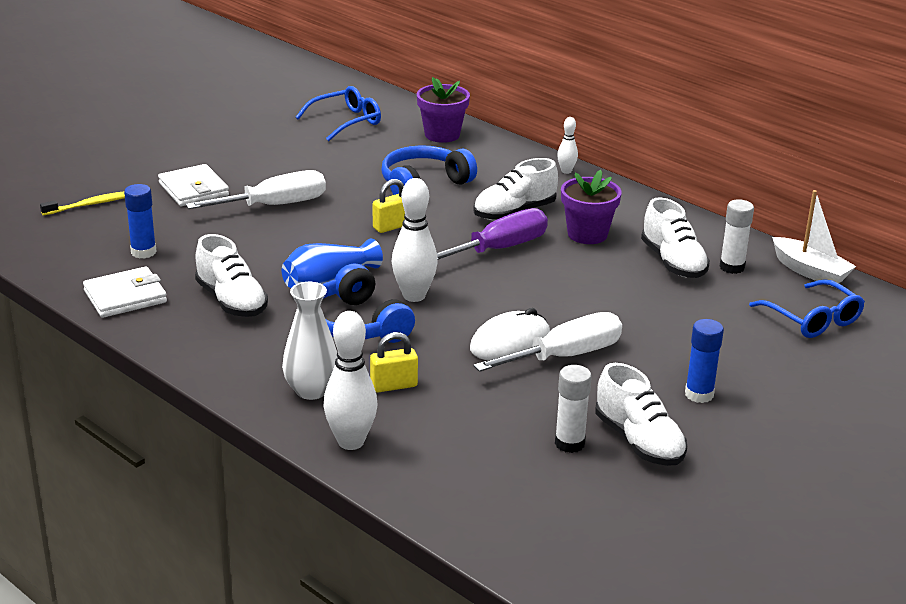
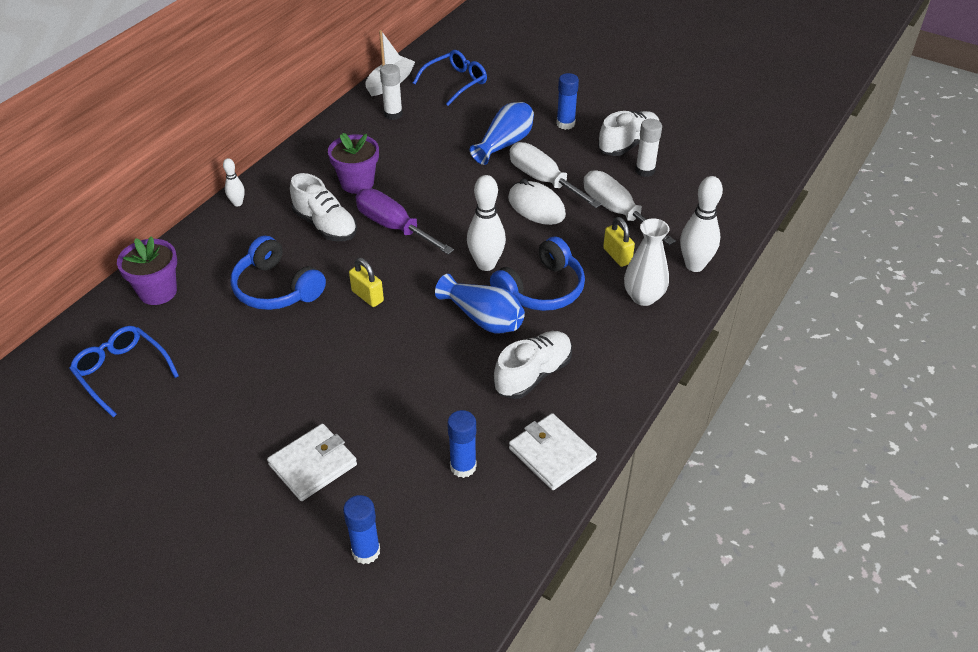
camera: 100 degrees left, 15 degrees up
yellow toothbrush [40,191,125,215] -> blue glue stick [343,495,380,564]
white screwdriver [186,170,326,209] -> white screwdriver moved to [584,170,676,245]
white shoe [641,198,710,278] -> none
none -> blue vase [470,102,534,165]

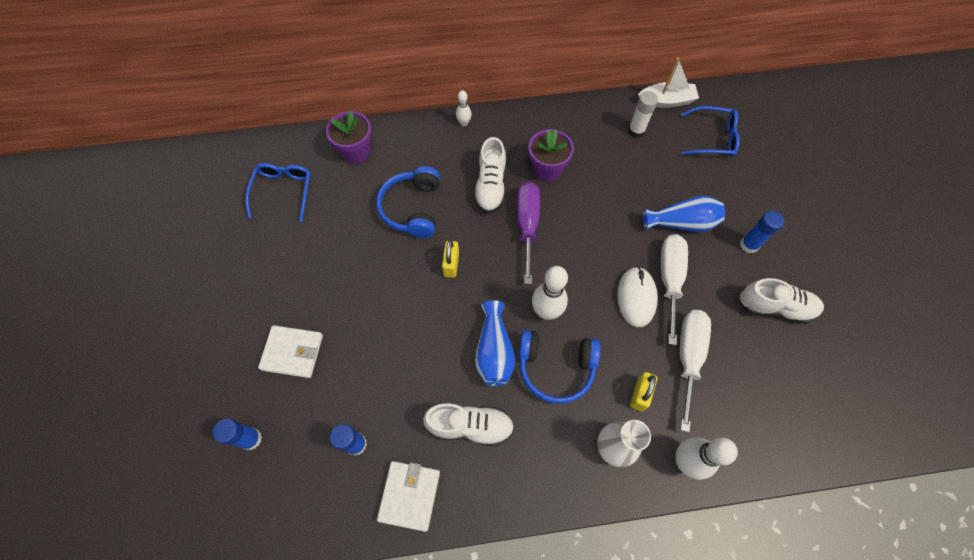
camera: 50 degrees right, 20 degrees up
white glue stick [635,119,662,177] -> none

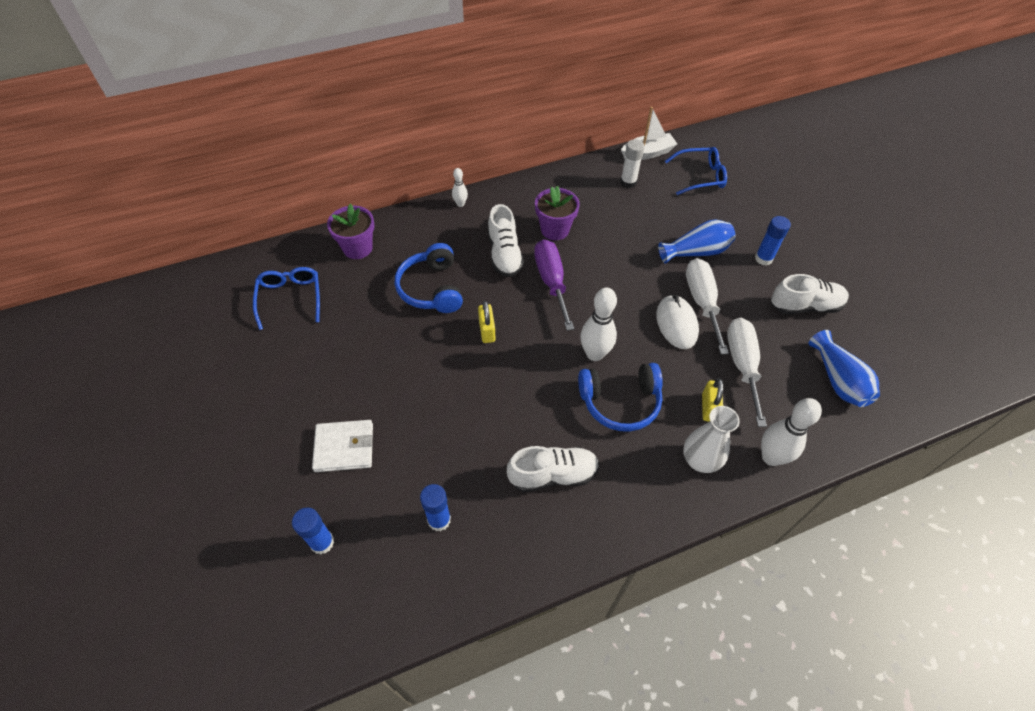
camera: 15 degrees left, 10 degrees down
white wallet [377,461,440,532] -> none
blue vase [475,300,516,386] -> blue vase moved to [809,330,880,407]

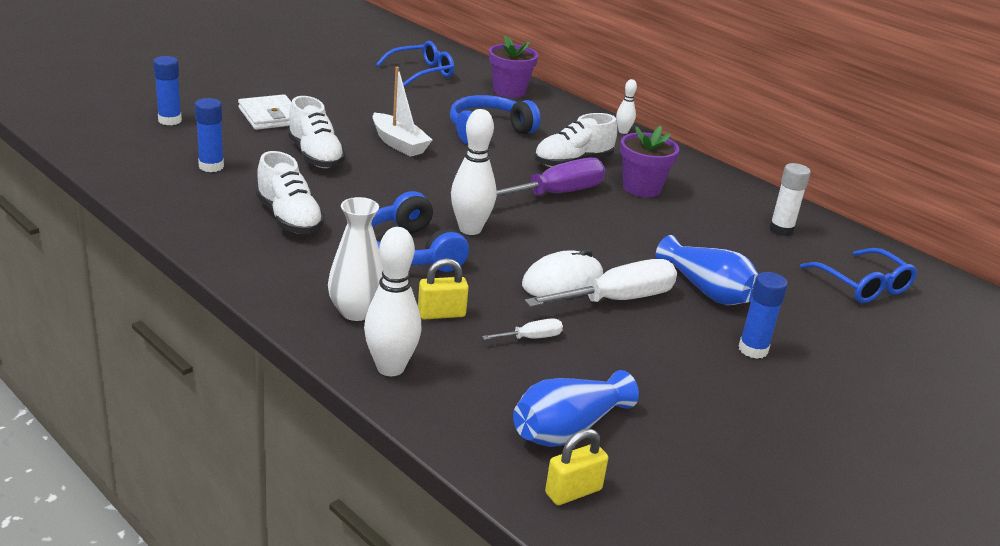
camera: 65 degrees right, 25 degrees down
yellow padlock [478,300,495,343] -> yellow padlock moved to [545,428,608,505]
white boat [621,107,677,160] -> white boat moved to [372,67,432,157]
white screwdriver [727,318,767,427] -> white screwdriver [482,318,563,340], size x0.47
white shoe [771,274,849,314] -> white shoe moved to [287,96,346,168]

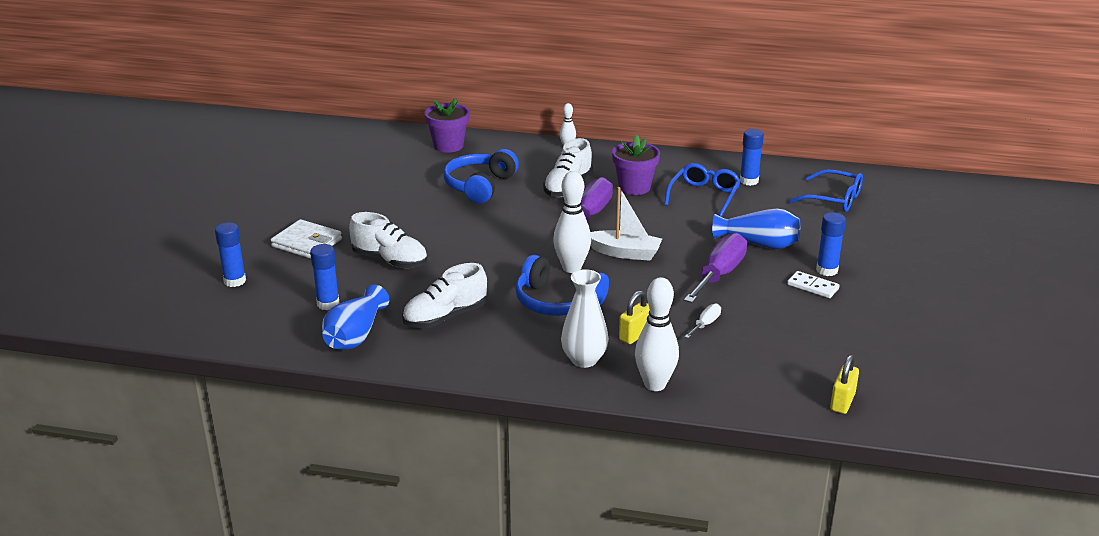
camera: 30 degrees left, 0 degrees up
white shoe [256,151,325,234] -> white shoe turned 120 degrees clockwise [402,263,487,328]
white boat [372,67,432,157] -> white boat moved to [591,187,662,261]
blue glasses [376,41,454,87] -> blue glasses moved to [664,163,741,217]
blue vase [513,370,639,447] -> blue vase moved to [322,285,389,350]
white mouse [522,249,603,297] -> none
white screwdriver [525,259,677,307] -> purple screwdriver [684,233,747,303]
white glue stick [769,163,811,236] -> blue glue stick [740,129,764,186]
none -> white domino [787,271,840,298]

